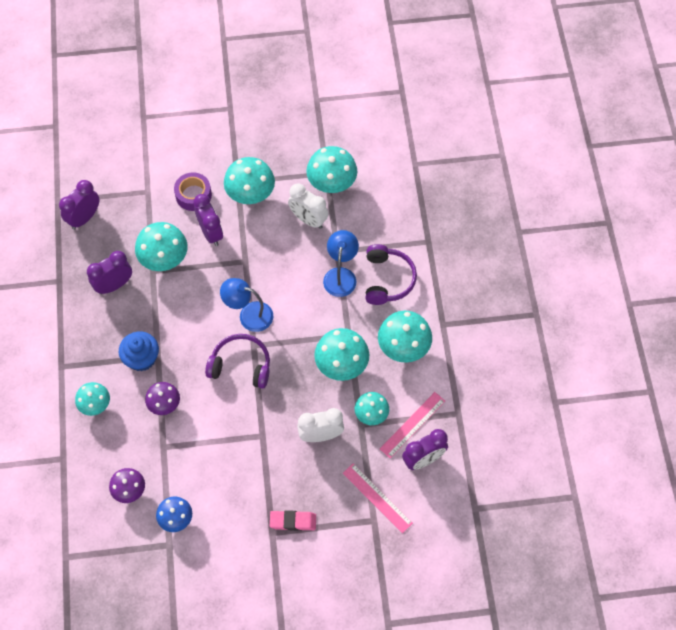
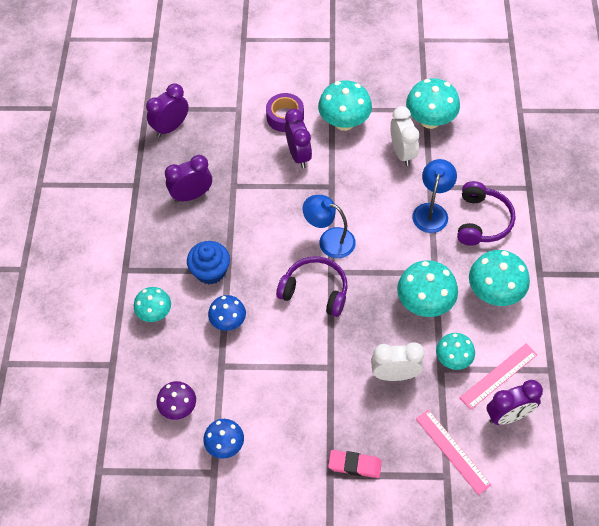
camera: 10 degrees right, 5 degrees down
turquoise mushroom [135,222,188,271] -> none
purple mushroom [145,382,180,415] -> blue mushroom [208,295,246,331]
white clock [288,183,328,229] -> white clock turned 150 degrees counterclockwise [390,106,419,166]

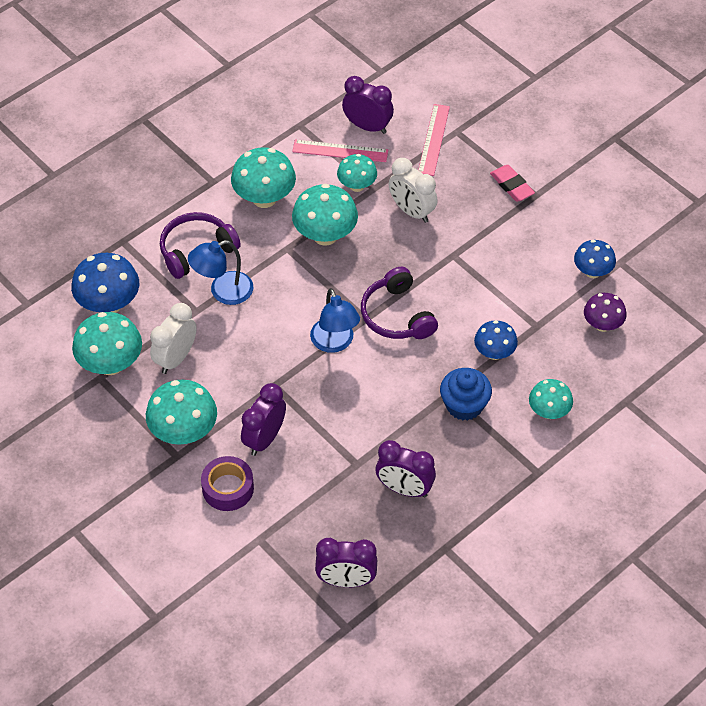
camera: 135 degrees left, 5 degrees down
none -> blue mushroom [71,253,139,313]

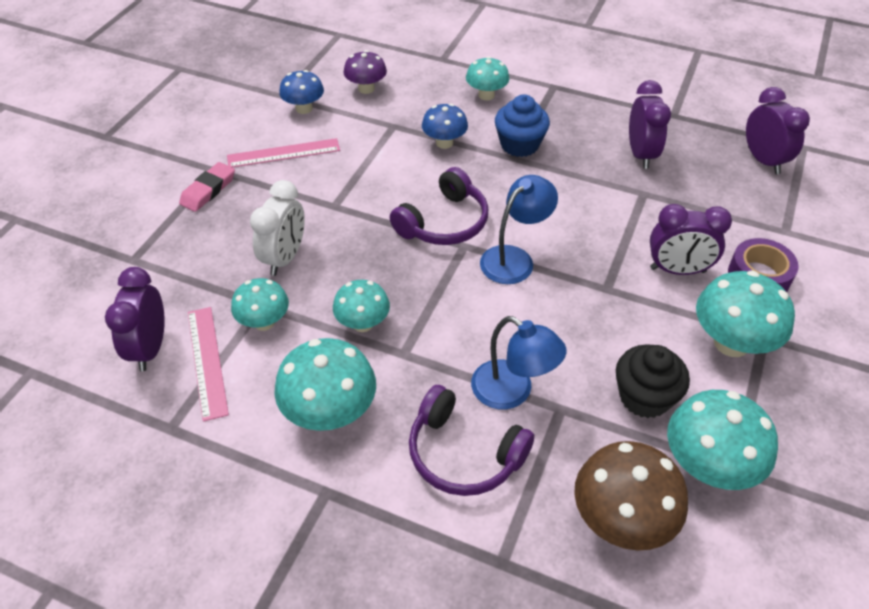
camera: 115 degrees left, 5 degrees down
blue mushroom [71,253,139,313] -> brown mushroom [574,441,688,551]
white clock [150,303,197,374] -> black cupcake [616,344,690,418]
turquoise mushroom [292,184,358,246] -> turquoise mushroom [333,280,390,332], size x0.63
pink ruler [418,104,450,176] -> pink ruler moved to [227,138,340,168]

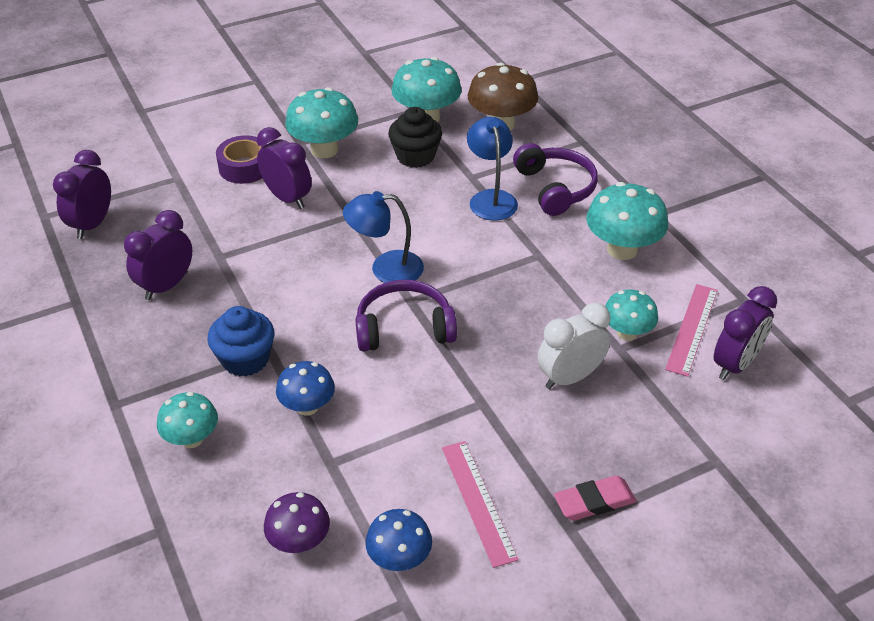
camera: 140 degrees left, 5 degrees down
pink ruler [227,138,340,168] -> pink ruler turned 45 degrees clockwise [442,441,519,568]
turquoise mushroom [333,280,390,332] -> none

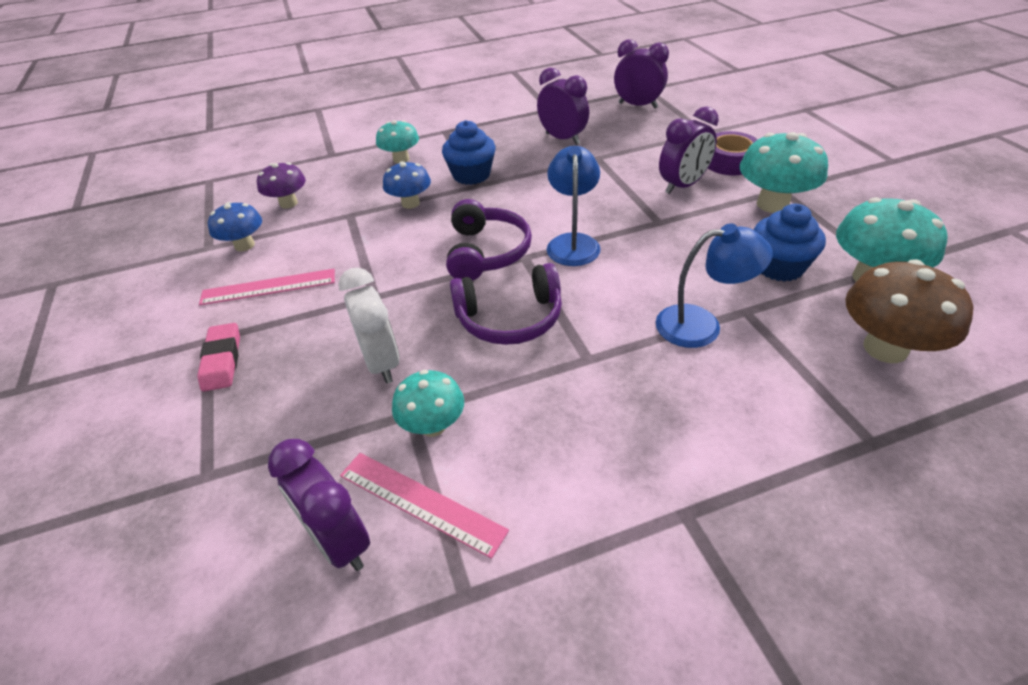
camera: 100 degrees right, 0 degrees up
black cupcake [388,107,442,168] -> blue cupcake [754,204,826,282]
purple headphones [513,143,598,216] -> purple headphones moved to [450,263,562,345]
turquoise mushroom [586,182,668,260] -> none

